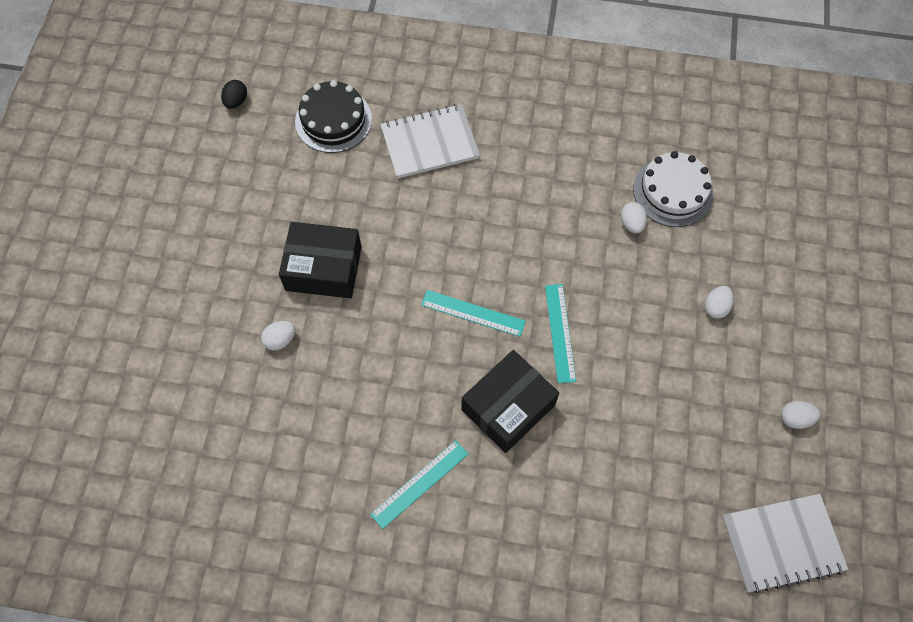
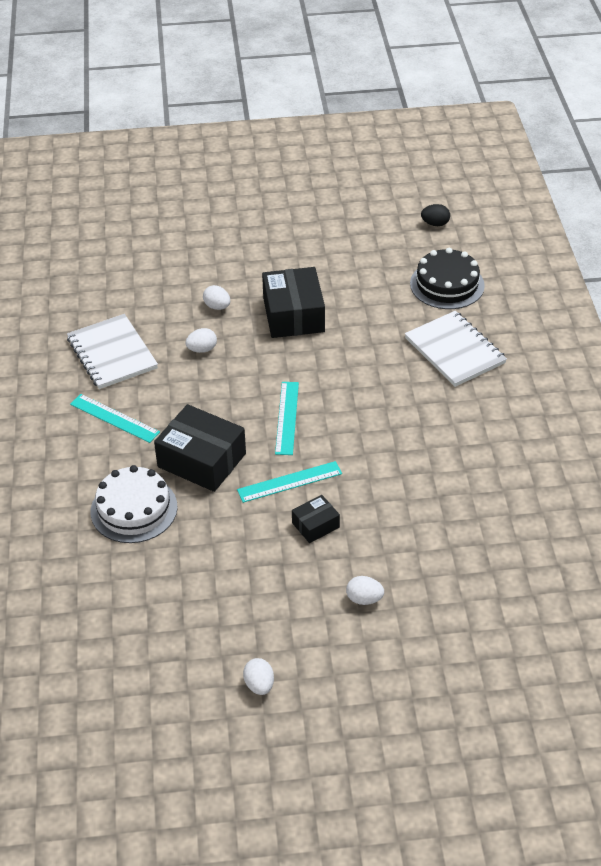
camera: 75 degrees right, 20 degrees down
white egg [621,202,647,233] -> white egg moved to [185,328,217,353]
white cake [633,151,714,227] -> white cake moved to [91,465,178,543]
white notebook [723,494,848,594] -> white notebook moved to [67,314,158,389]
none -> black box [292,495,340,543]

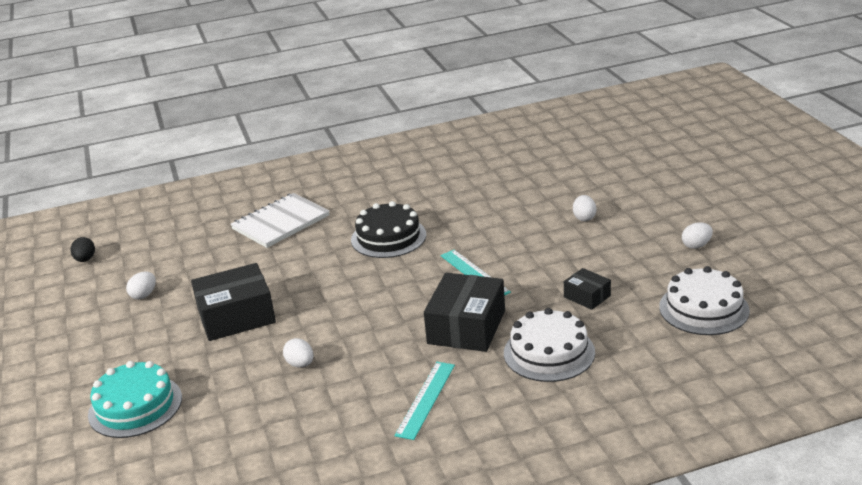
camera: 100 degrees left, 15 degrees down
white notebook [67,314,158,389] -> none
white egg [203,285,230,310] -> white egg moved to [126,271,156,300]
turquoise ruler [275,382,299,455] -> none
black box [292,495,340,543] -> black box moved to [564,268,611,310]
black cake [410,248,485,309] -> black cake moved to [351,201,426,258]
none -> turquoise cake [88,361,182,438]
none -> white cake [659,266,750,335]

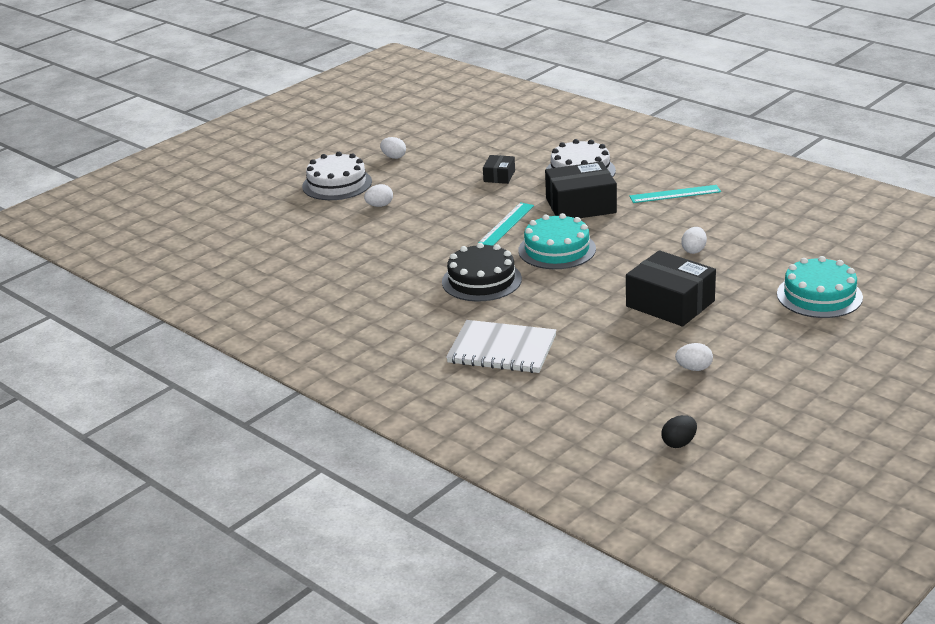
camera: 120 degrees left, 0 degrees up
white cake [659,266,750,335] -> white cake moved to [302,152,372,200]
none -> turquoise cake [518,213,596,269]

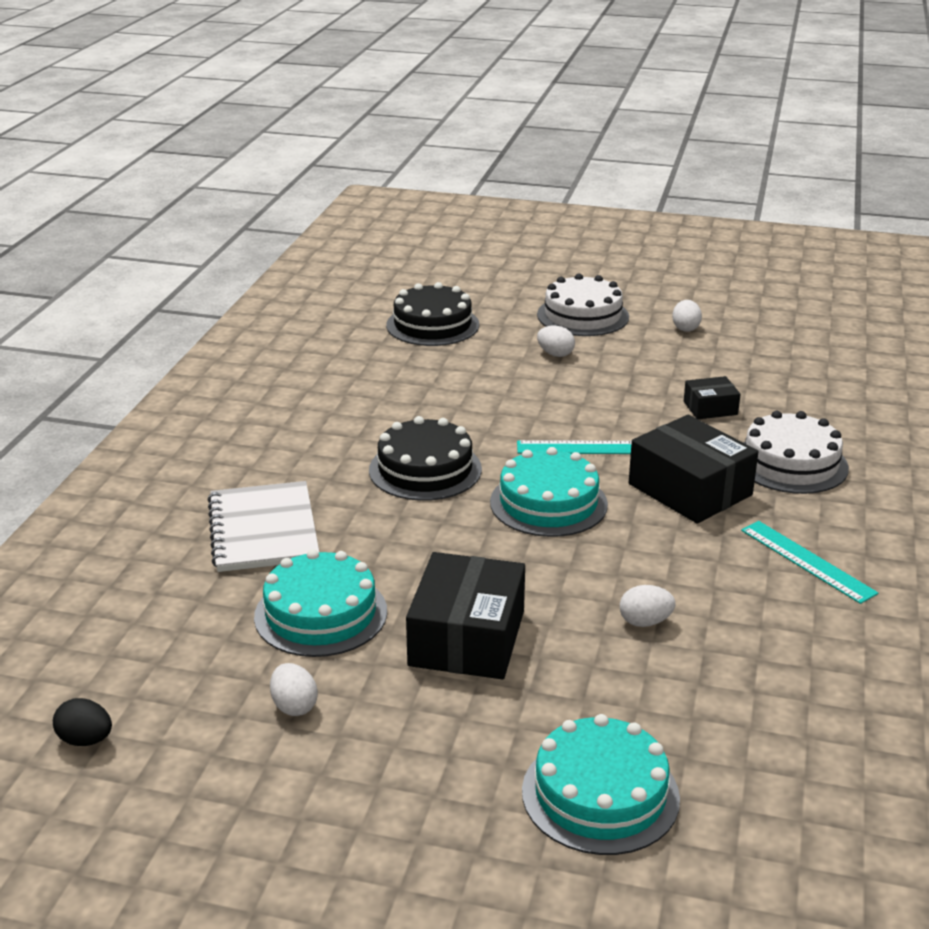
camera: 60 degrees right, 0 degrees up
none -> turquoise cake [254,549,387,657]
none -> black cake [386,282,479,346]

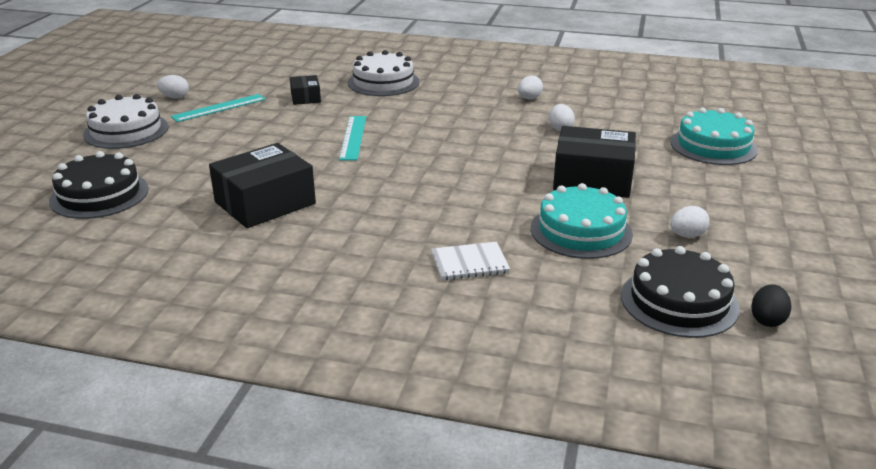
camera: 90 degrees left, 0 degrees up
white notebook [208,481,319,572] -> white notebook [431,242,510,280], size x0.59
black cake [369,416,482,501] -> black cake moved to [621,246,740,338]
turquoise cake [490,447,608,537] -> none
white egg [537,326,575,357] -> white egg moved to [518,76,543,100]
black box [629,415,758,523] -> black box moved to [209,143,316,228]
turquoise ruler [741,521,878,604] -> turquoise ruler moved to [171,94,266,122]

